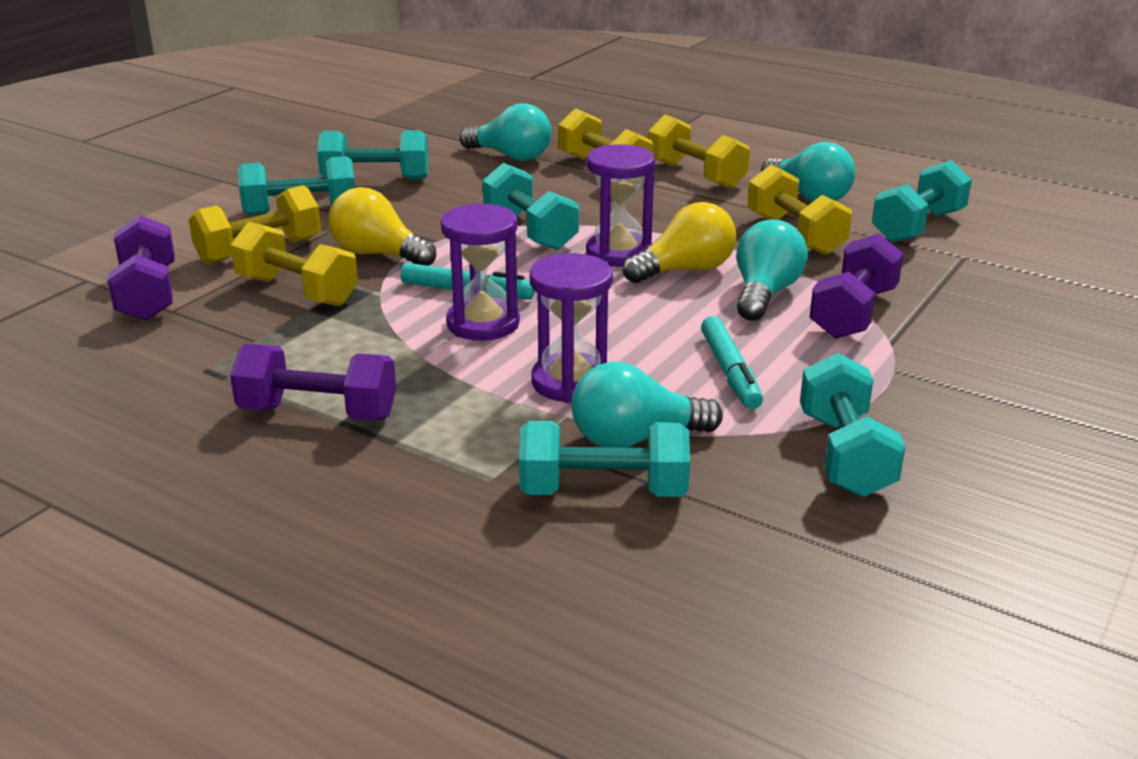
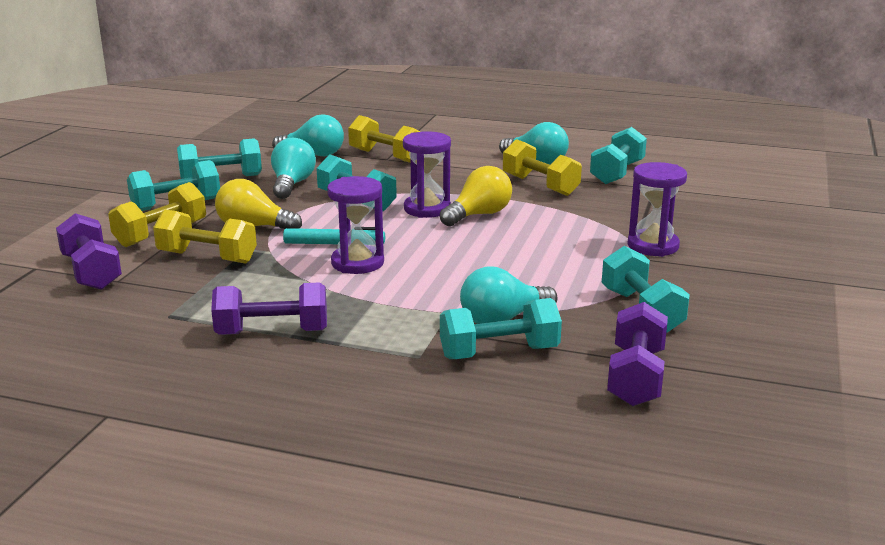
camera: 15 degrees left, 5 degrees down
purple hourglass [530,253,613,403] -> purple hourglass moved to [627,162,687,257]
yellow dumbbell [648,115,750,189] -> none
turquoise marker [701,316,763,409] -> none
turquoise light bulb [737,220,808,321] -> turquoise light bulb moved to [271,138,316,199]
purple dumbbell [809,233,904,339] -> purple dumbbell moved to [607,302,668,406]

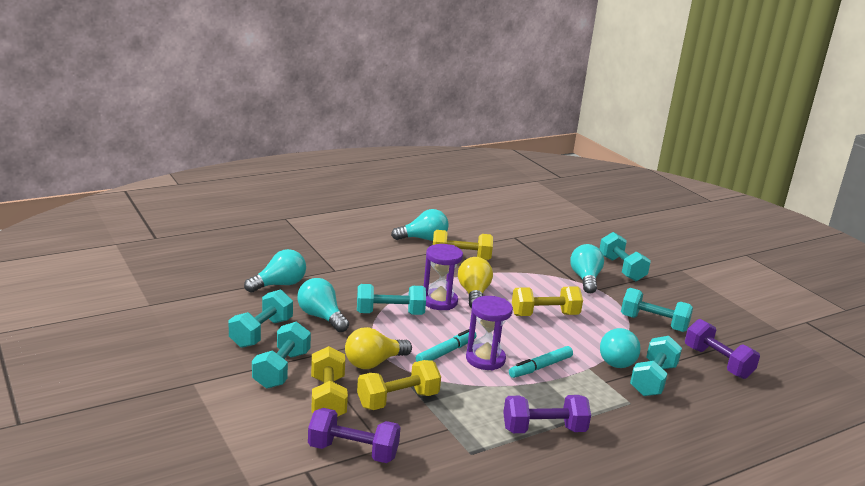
camera: 50 degrees left, 0 degrees up
purple dumbbell [211,282,327,335] -> purple dumbbell turned 45 degrees clockwise [503,395,591,433]
yellow dumbbell [348,115,420,163] -> yellow dumbbell moved to [512,286,583,316]
turquoise dumbbell [590,127,647,184] -> turquoise dumbbell moved to [600,232,651,281]
purple hourglass [627,162,687,257] -> turquoise light bulb [570,244,604,294]
none -> turquoise marker [509,346,573,378]

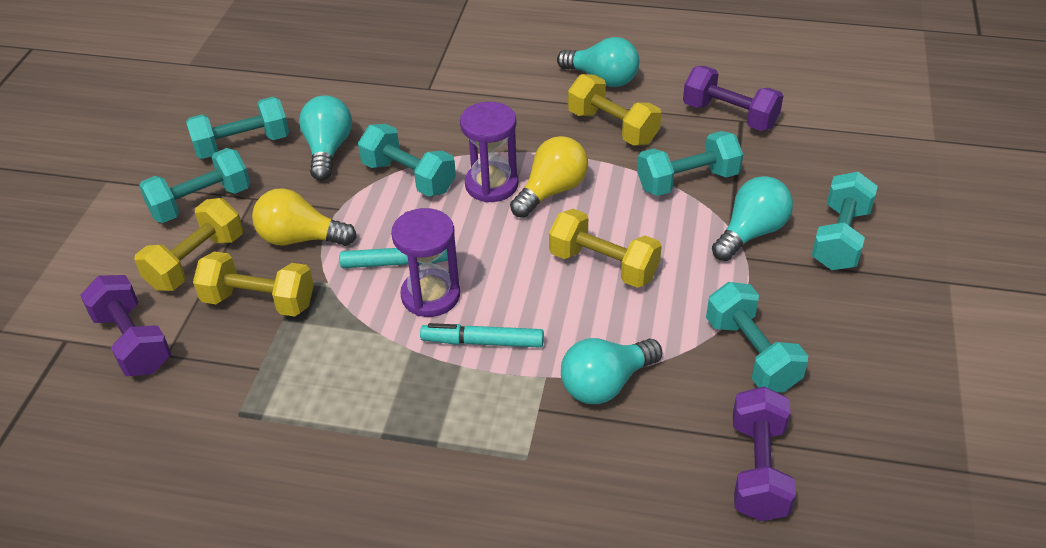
camera: 45 degrees right, 20 degrees up
turquoise light bulb [244,249,306,292] -> none
purple dumbbell [503,395,591,433] -> purple dumbbell moved to [683,66,783,131]
turquoise dumbbell [630,336,682,396] -> turquoise dumbbell moved to [637,131,743,196]

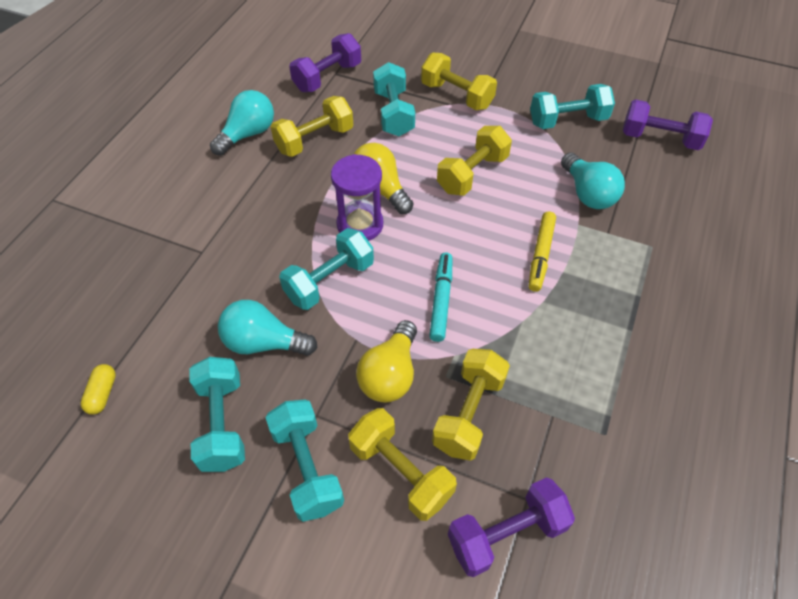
camera: 80 degrees left, 10 degrees up
purple hourglass [391,208,460,317] -> none
turquoise marker [420,323,544,348] -> yellow marker [529,211,556,292]
turquoise light bulb [712,176,793,261] -> yellow dumbbell [421,53,497,110]
turquoise dumbbell [812,172,878,270] -> none
none -> yellow capsule [81,364,116,415]

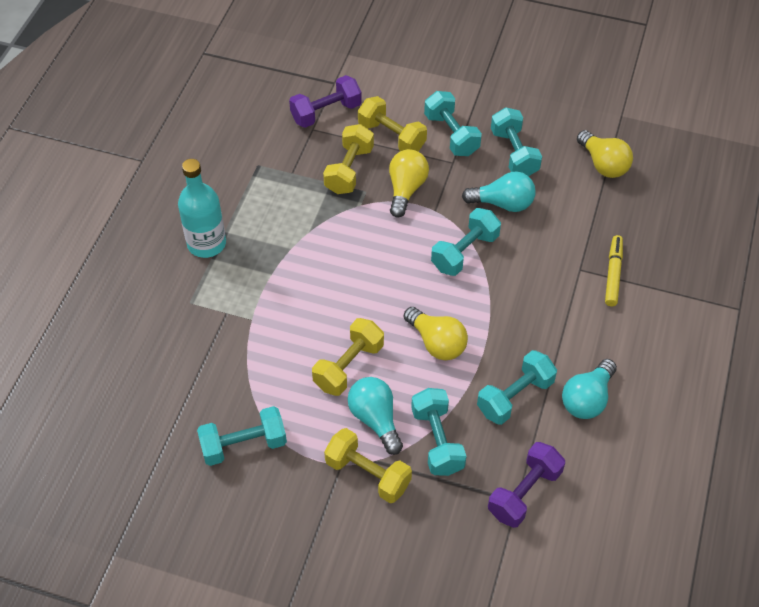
camera: 175 degrees right, 0 degrees up
yellow capsule [81,364,116,415] -> yellow light bulb [577,130,633,178]
yellow dumbbell [271,96,353,157] -> turquoise dumbbell [477,350,557,425]
purple hourglass [331,154,383,241] -> none
turquoise marker [429,252,452,342] -> none
yellow marker [529,211,556,292] -> yellow marker moved to [605,235,623,306]
turquoise light bulb [561,153,625,209] -> turquoise light bulb moved to [348,377,403,455]
purple dumbbell [623,99,713,150] -> none
none -> turquoise bottle [178,159,226,258]

